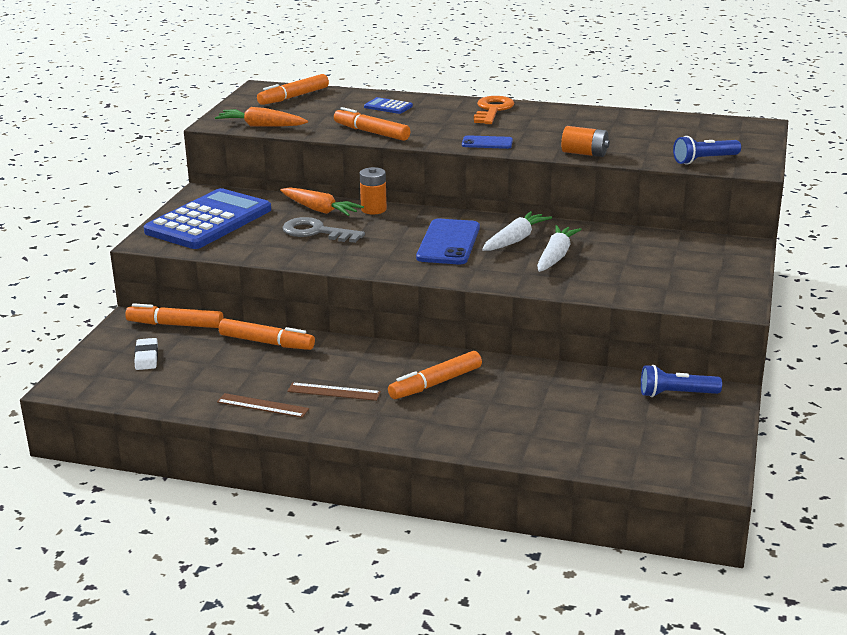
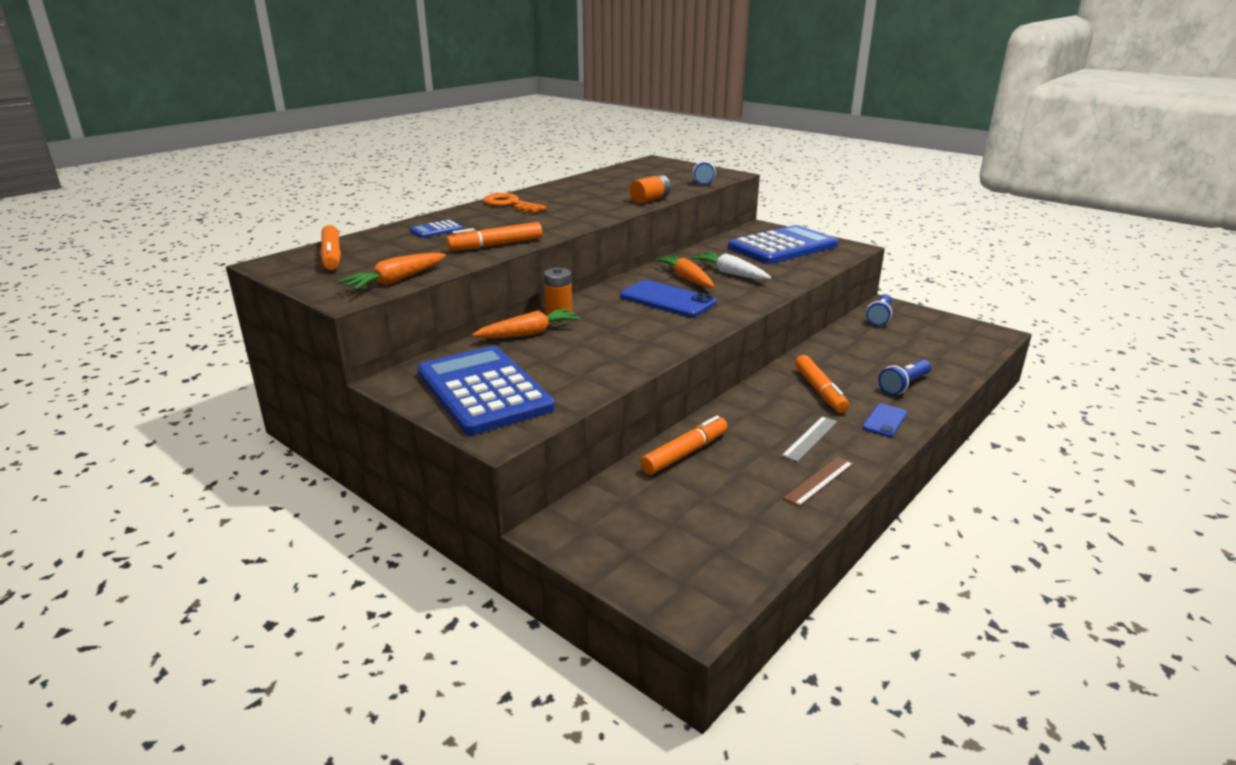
camera: 65 degrees left, 0 degrees up
orange marker [125,303,224,328] -> none
white eraser [134,338,158,370] -> none
grey key [283,217,365,243] -> none
brown ruler [287,382,381,401] -> grey ruler [782,416,838,462]
blue phone [462,135,513,149] -> blue phone moved to [862,403,907,437]
white carrot [482,211,552,251] -> orange carrot [654,255,714,288]
none -> blue calculator [728,225,838,264]
none -> blue flashlight [878,360,931,395]

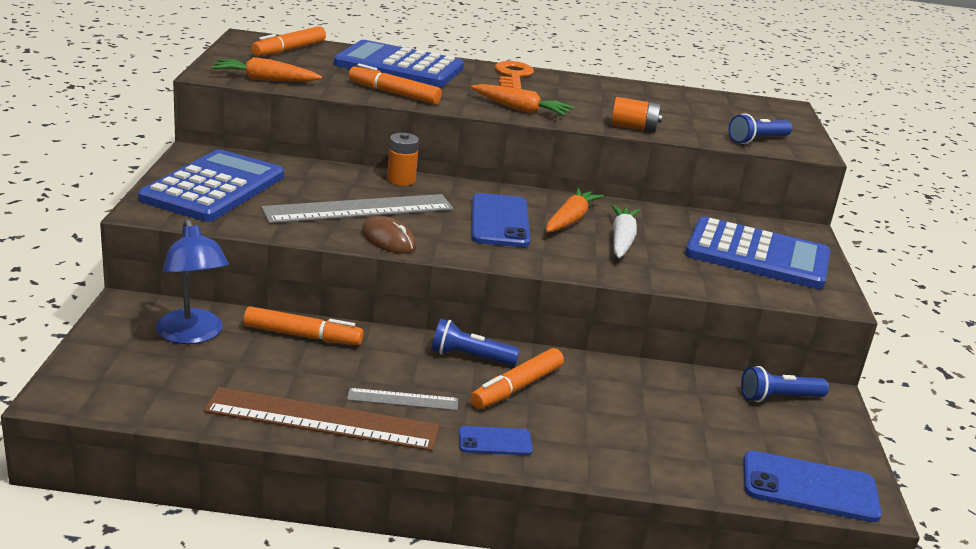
camera: 50 degrees right, 0 degrees up
blue calculator [409,220,463,238] -> blue calculator [334,40,464,87], size x2.46
orange carrot [472,308,580,338] -> orange carrot moved to [471,84,574,116]
brown ruler [783,457,854,507] -> brown ruler [204,387,440,451], size x2.02
blue flashlight [878,360,931,395] -> blue flashlight moved to [432,319,520,366]
none -> blue lamp [156,219,229,344]
none -> grey ruler [261,194,453,223]
none -> brown mouse [362,216,416,253]
none -> blue phone [743,451,882,522]

